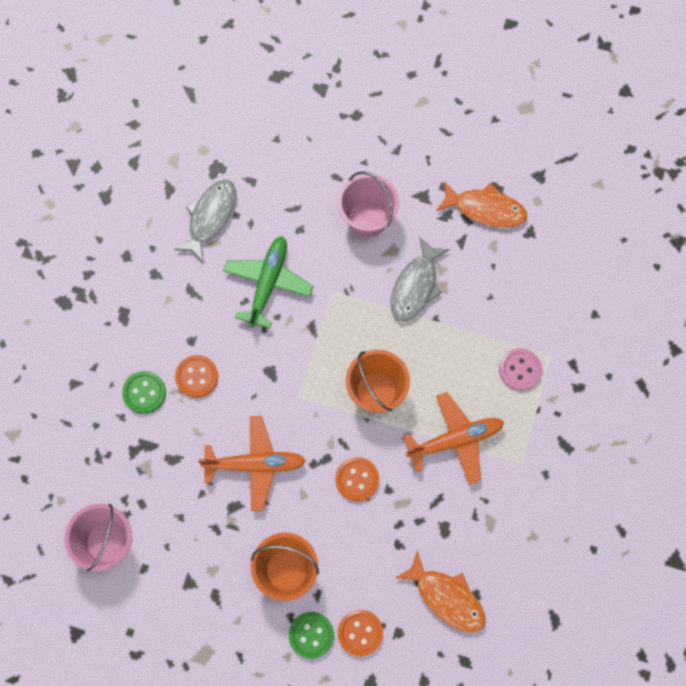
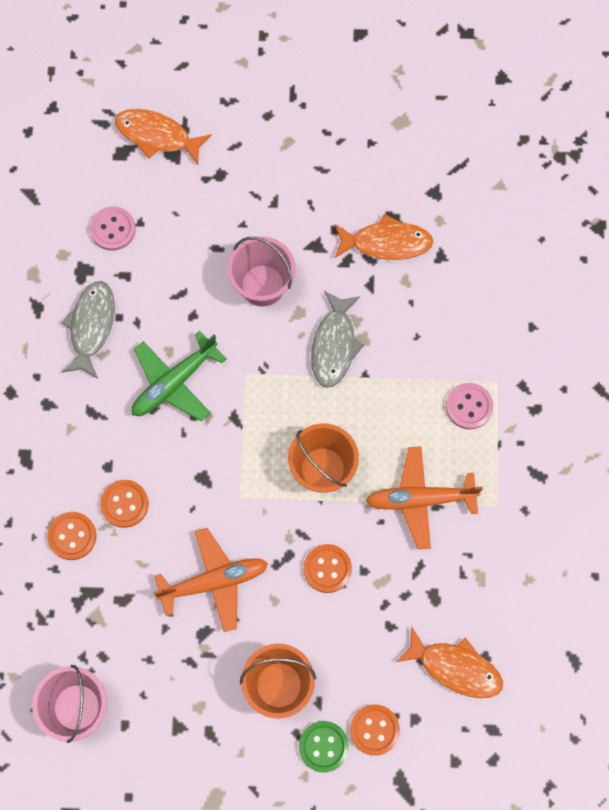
camera: 15 degrees left, 0 degrees up
green button [122,371,166,414] -> orange button [47,512,96,560]
green plane [223,236,313,328] -> green plane turned 135 degrees counterclockwise [132,330,226,421]
orange plane [404,392,504,485] -> orange plane turned 150 degrees counterclockwise [366,446,483,549]
none -> pink button [90,206,136,251]
none -> orange fish [115,109,212,165]

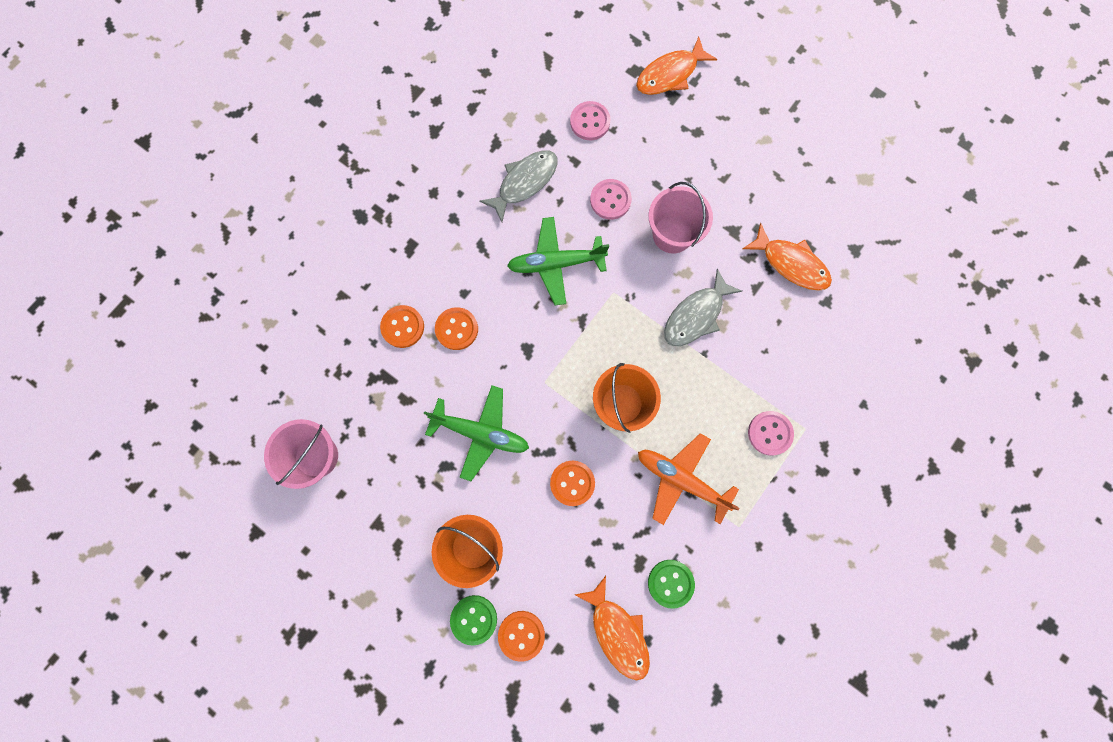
camera: 35 degrees right, 5 degrees up
orange fish [115,109,212,165] -> orange fish turned 90 degrees counterclockwise [636,37,717,95]
orange plane [153,528,268,632] -> green plane [423,386,529,481]
none -> pink button [590,179,632,220]
none -> green button [648,560,695,609]

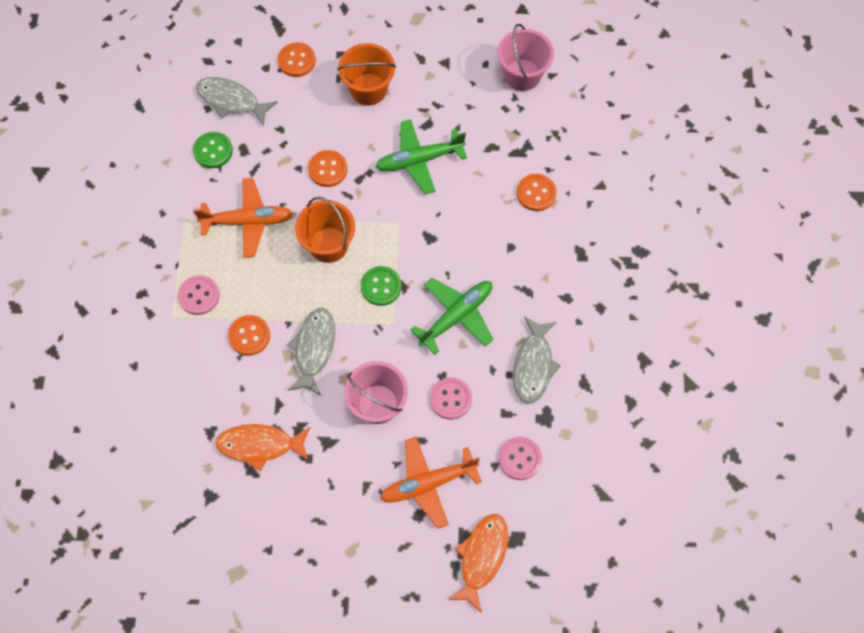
camera: 145 degrees right, 10 degrees down
orange button [435,307,478,350] -> orange button moved to [228,315,270,356]
green button [450,595,497,646] -> green button moved to [361,266,402,306]
orange fish [575,576,650,681] -> grey fish [196,77,278,126]
none -> orange plane [380,437,482,529]

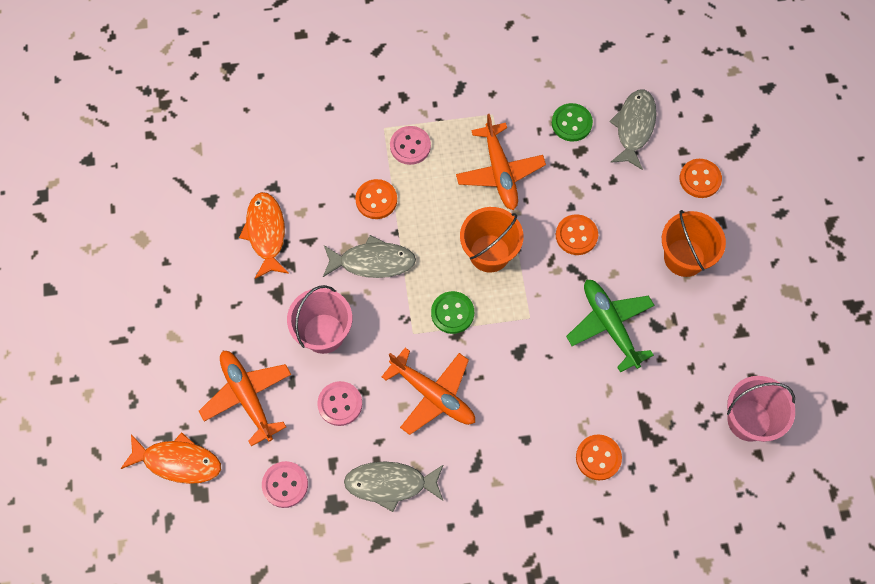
camera: 80 degrees right, 0 degrees up
green plane [410,278,493,355] -> orange plane [382,348,475,435]

